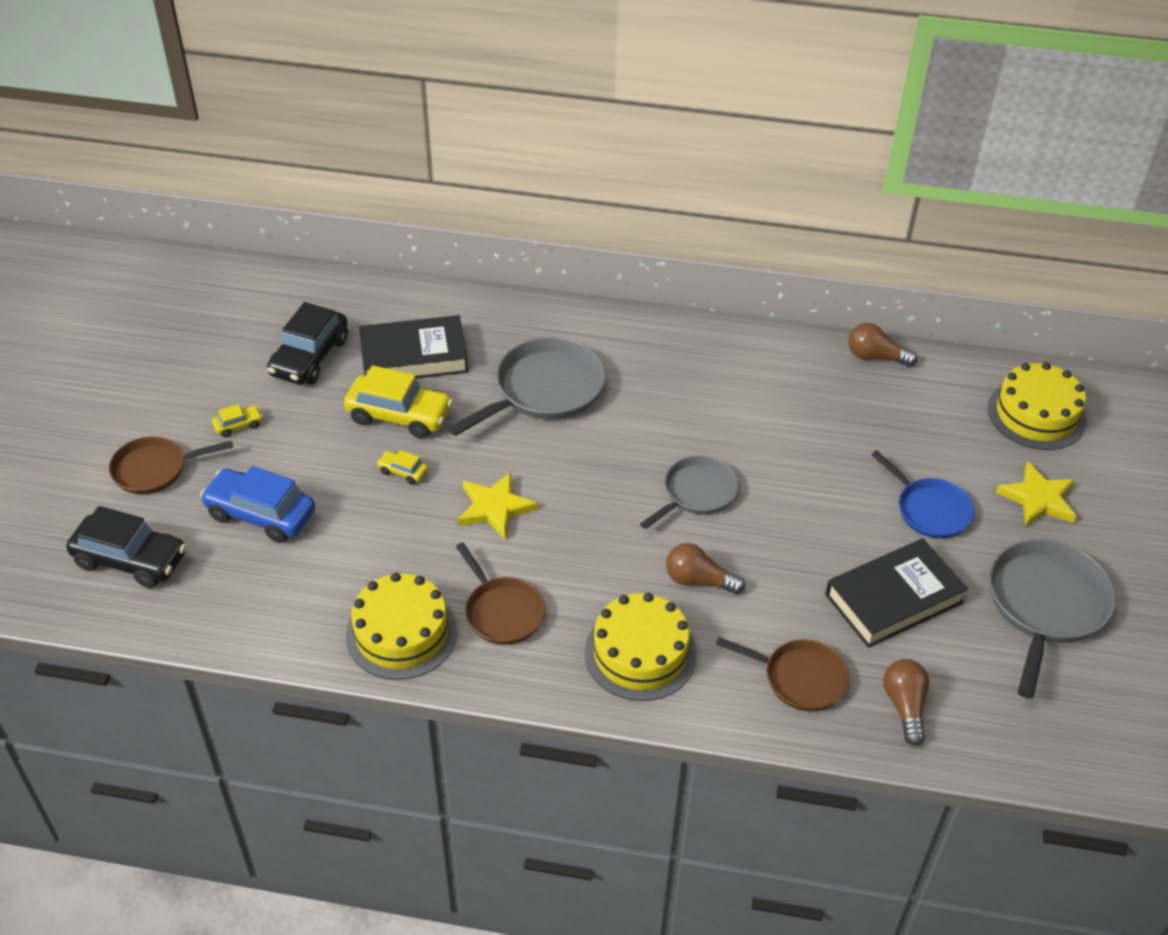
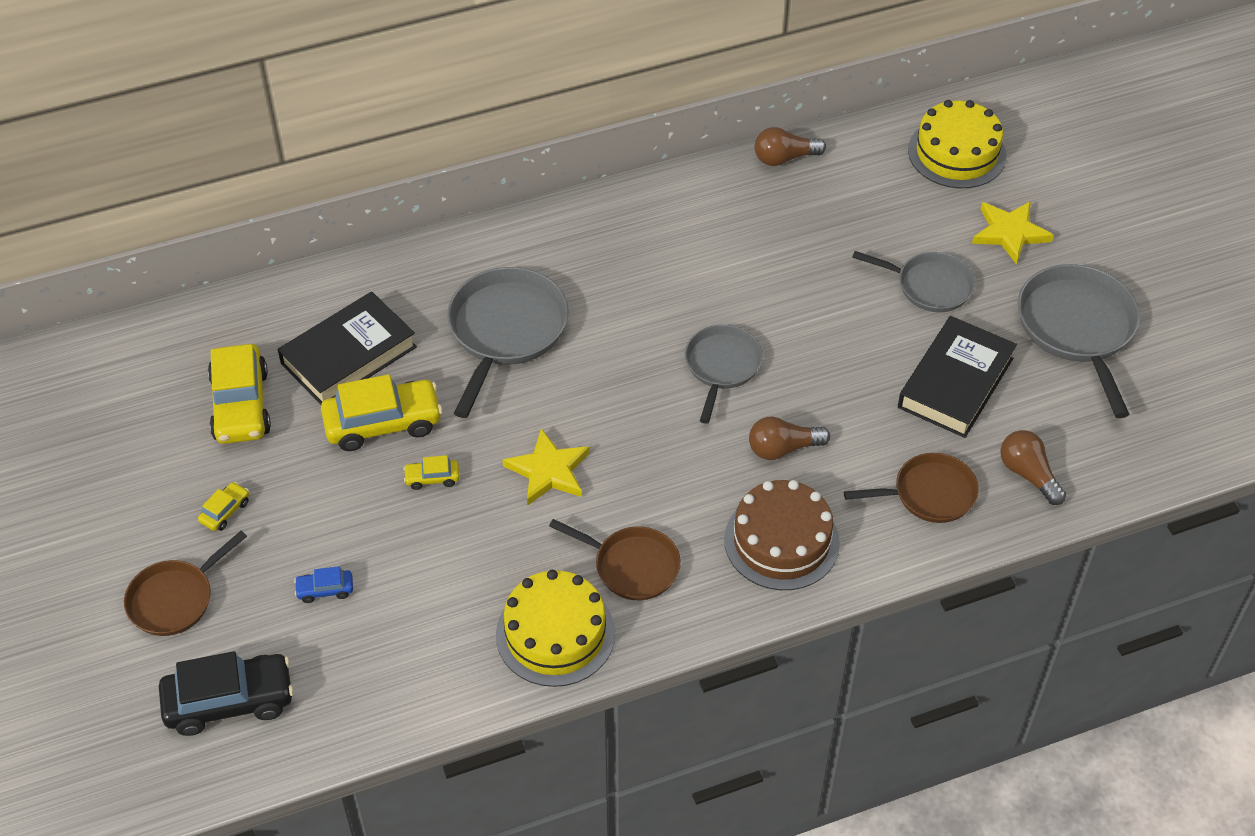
camera: 30 degrees left, 5 degrees up
blue car [200,466,315,543] -> blue car [294,566,353,603], size x0.46
black car [267,302,348,385] -> yellow car [208,344,271,444]
yellow cake [584,593,697,701] -> brown cake [724,480,840,590]
blue pan [871,450,975,539] -> grey pan [852,251,975,312]

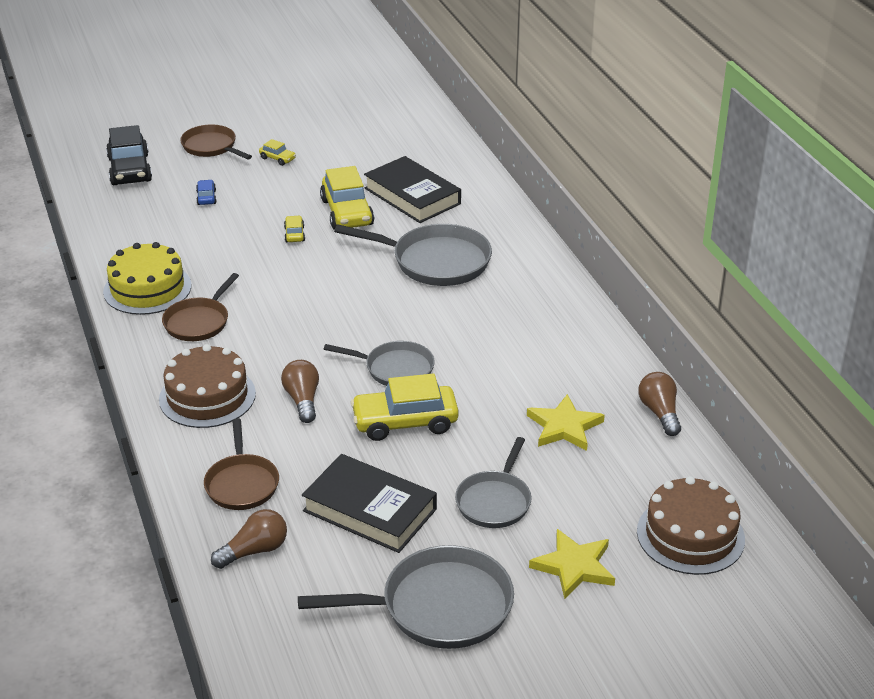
camera: 90 degrees right, 15 degrees down
yellow car [208,344,271,444] -> yellow car moved to [350,373,459,441]
yellow star [503,428,590,505] -> yellow star moved to [527,394,605,451]
yellow cake [908,100,1006,188] -> brown cake [637,476,745,575]

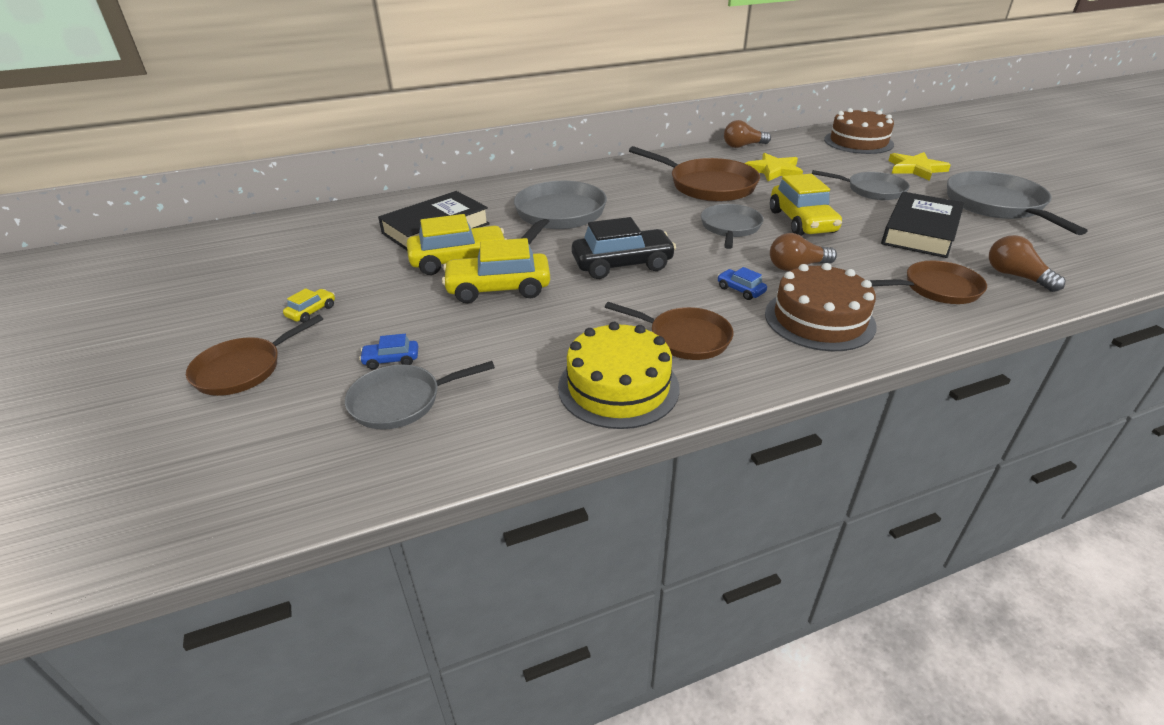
camera: 90 degrees left, 0 degrees up
black car [106,125,152,185] -> black car moved to [572,217,676,279]
yellow car [284,215,305,242] -> yellow car [442,238,550,303], size x2.17
none -> grey pan [345,361,495,430]
none -> brown pan [629,146,760,202]
none -> blue car [717,267,767,300]

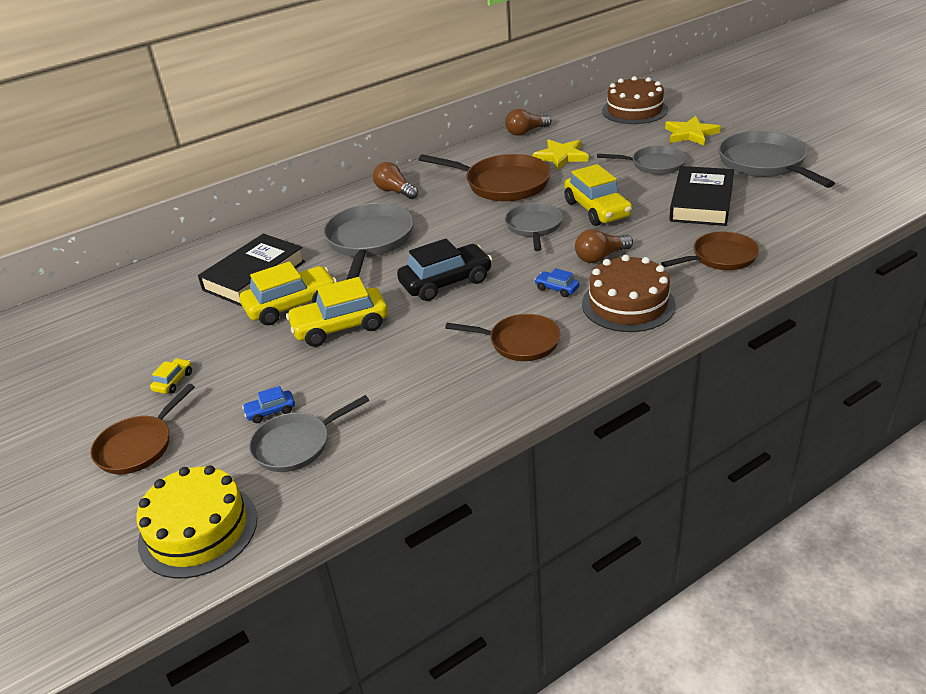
camera: 10 degrees left, 0 degrees up
yellow cake [558,322,680,429] -> yellow cake moved to [136,466,257,578]
brown light bulb [989,235,1065,292] -> brown light bulb moved to [373,162,418,199]

